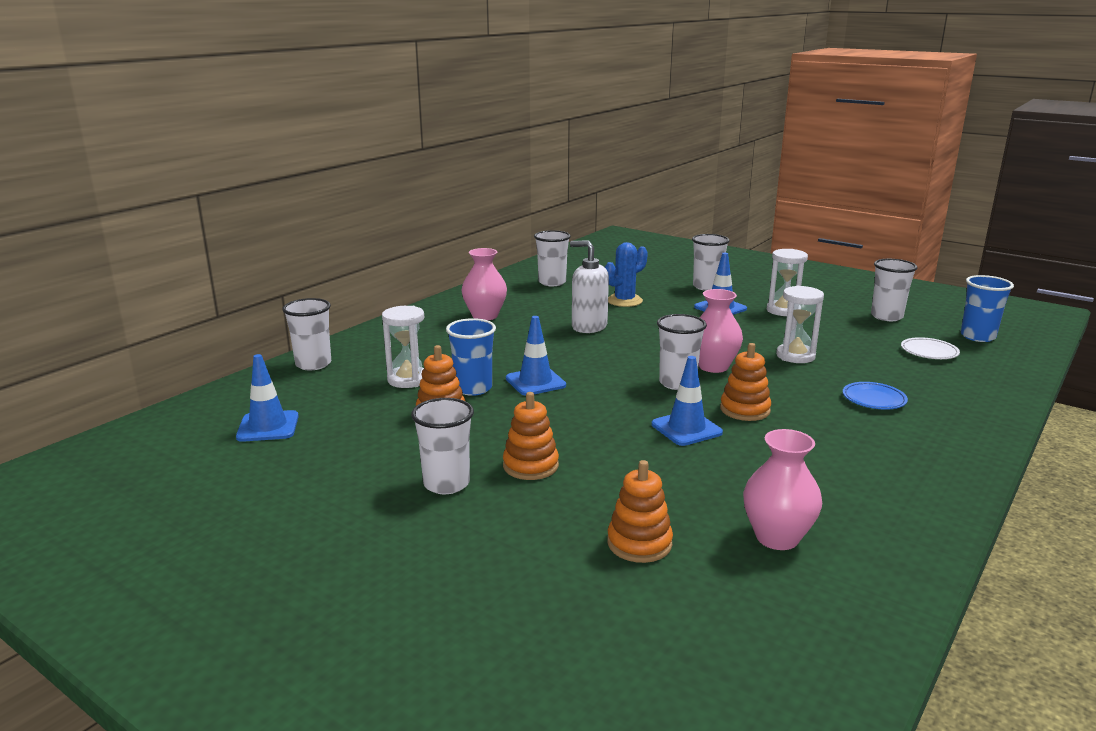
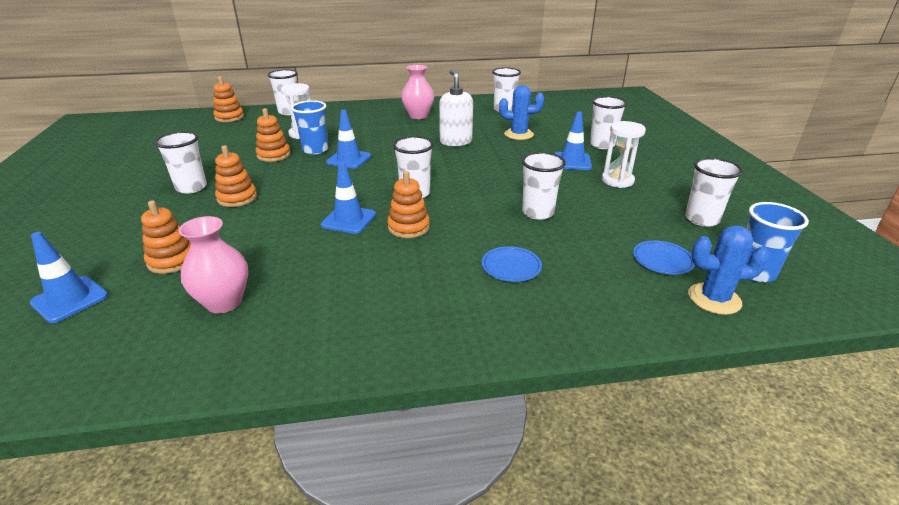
camera: 45 degrees right, 10 degrees up
blue traffic cone [236,354,299,442] -> blue traffic cone moved to [30,232,108,323]
pink vase [699,289,743,373] -> none
white hourglass [776,286,824,363] -> white cup [521,152,566,220]
white plate [901,337,960,359] -> blue plate [633,240,695,275]
none -> orange stacking toy [213,76,244,122]
none -> blue cactus [688,225,770,315]

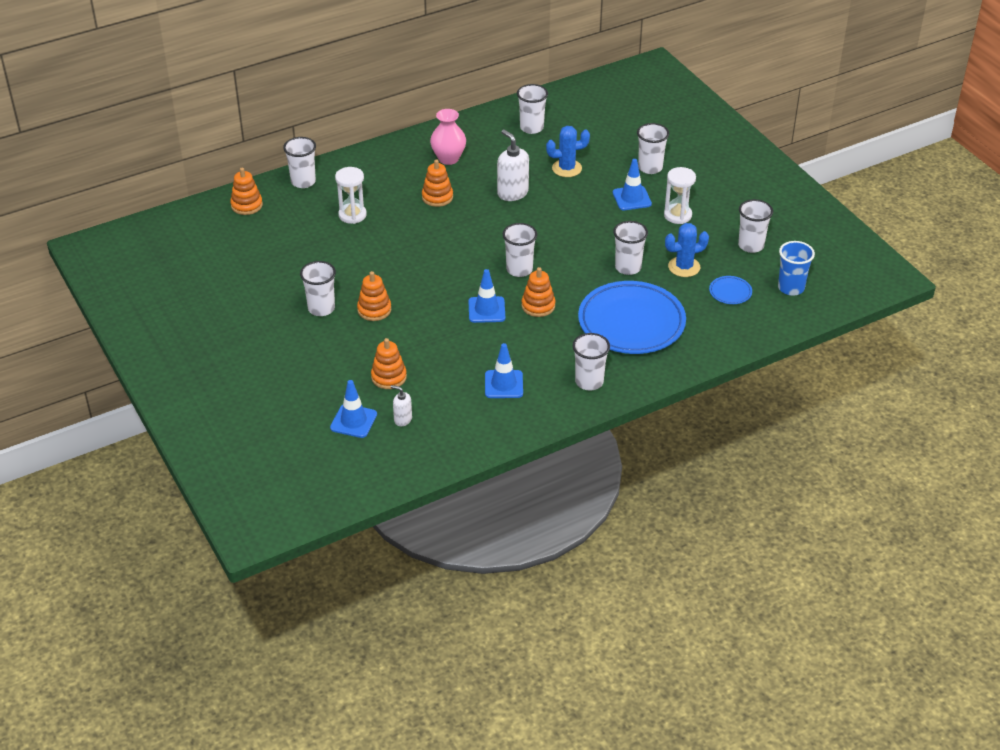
camera: 20 degrees left, 10 degrees up
pink vase [178,216,248,313] -> none
orange stacking toy [256,108,291,162] -> orange stacking toy moved to [422,159,453,207]
blue cup [291,100,328,155] -> none
blue traffic cone [326,110,371,169] -> blue traffic cone moved to [485,343,523,398]
blue plate [482,246,542,282] -> blue plate [578,281,686,354], size x2.46
blue cactus [688,225,770,315] -> blue cactus moved to [665,223,709,277]
none -> white soap dispenser [391,385,412,426]
none -> white cup [573,333,610,390]

